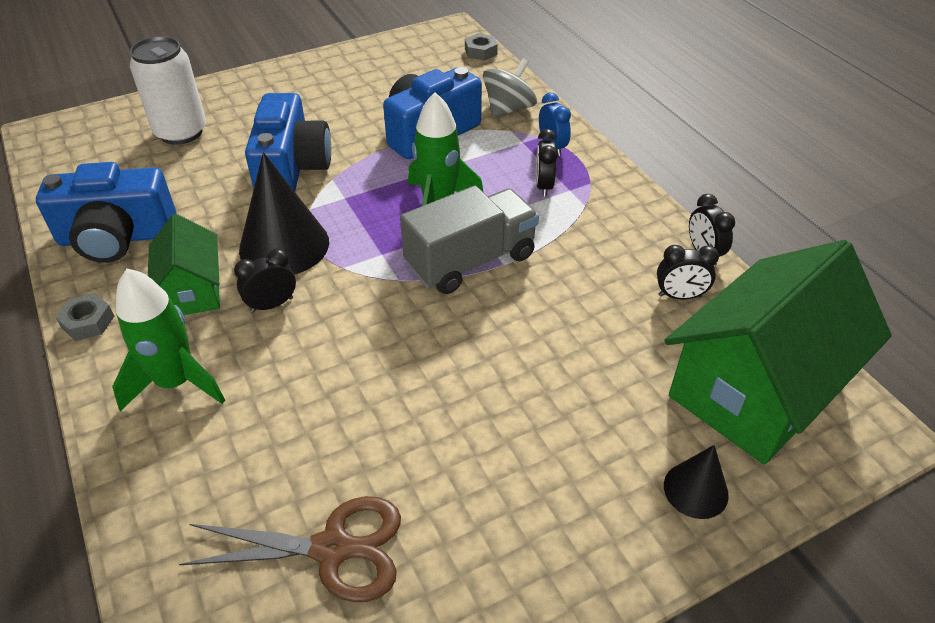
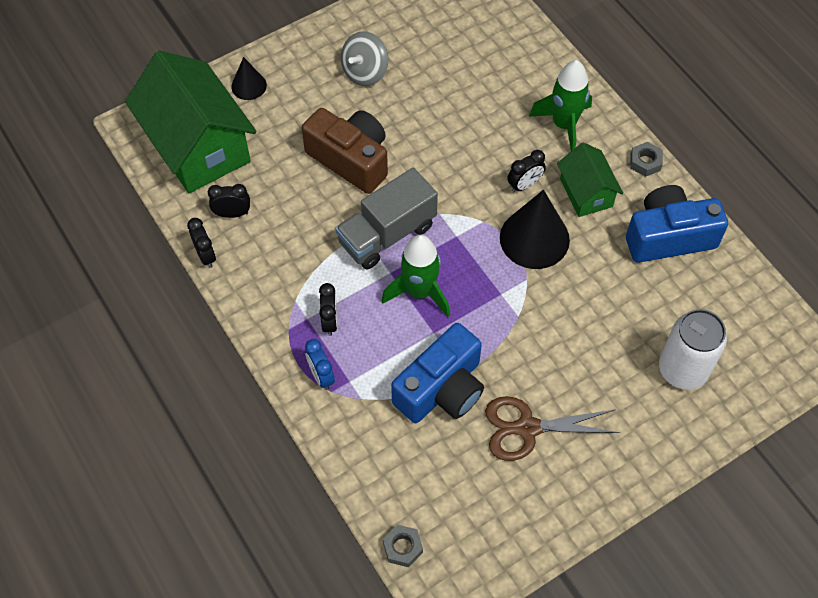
camera: 175 degrees right, 15 degrees up
brown scissors [179,496,401,602] -> brown scissors moved to [485,396,620,461]
blue camera [245,93,331,191] -> none
grey spinning top [483,58,537,118] -> grey spinning top moved to [341,31,389,86]
green house [664,240,892,465] -> green house turned 75 degrees counterclockwise [125,51,257,193]
none -> brown camera [302,108,388,194]

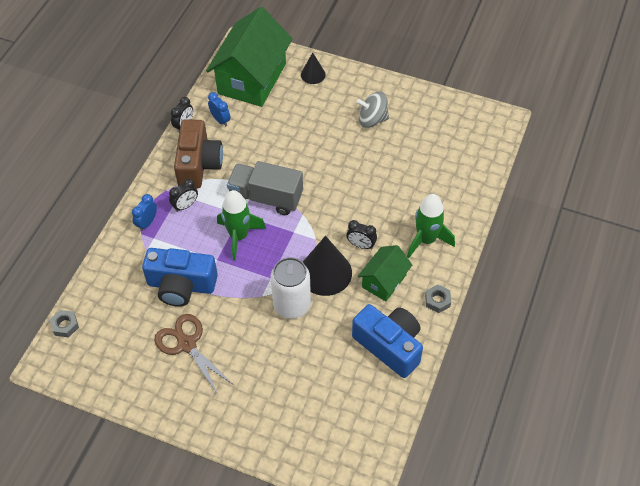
camera: 55 degrees right, 5 degrees down
black clock [208,184,250,218] -> blue clock [208,92,231,126]
brown camera [302,108,388,194] -> brown camera moved to [174,119,223,188]
white can [659,309,727,390] -> white can moved to [270,257,311,319]

